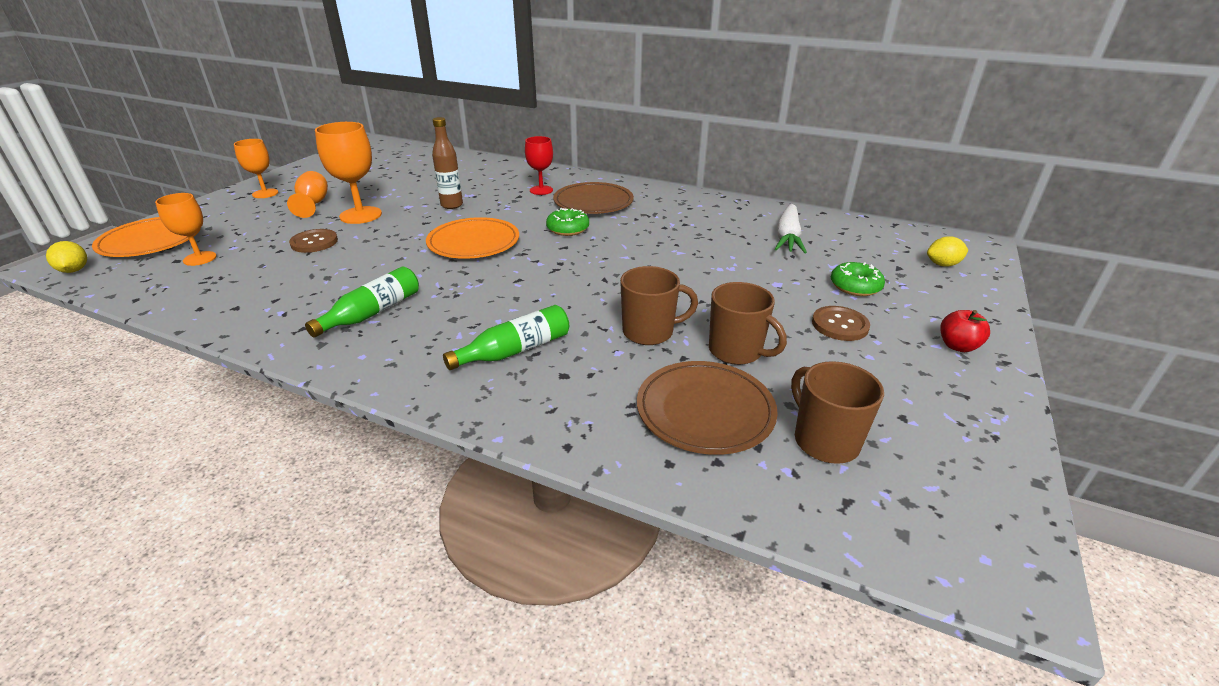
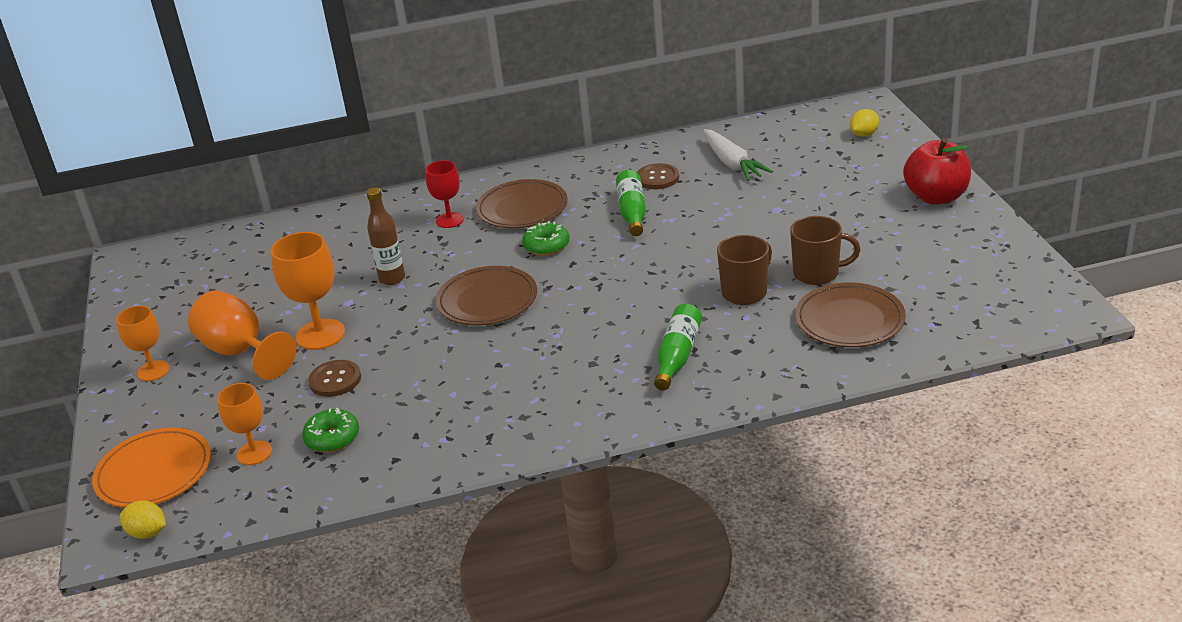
camera: 35 degrees left, 0 degrees up
orange goblet [287,171,328,218] -> orange goblet [188,290,296,380], size x1.57
green bottle [305,266,419,337] -> green bottle moved to [616,170,646,236]
orange plate [426,217,519,259] -> brown plate [436,266,537,325]
brown mug [791,361,884,464] -> none
brown button [812,306,870,341] -> brown button moved to [637,163,679,189]
green donut [831,262,885,296] -> green donut moved to [302,408,359,452]
red apple [940,310,990,352] -> red apple [903,138,971,205], size x1.89

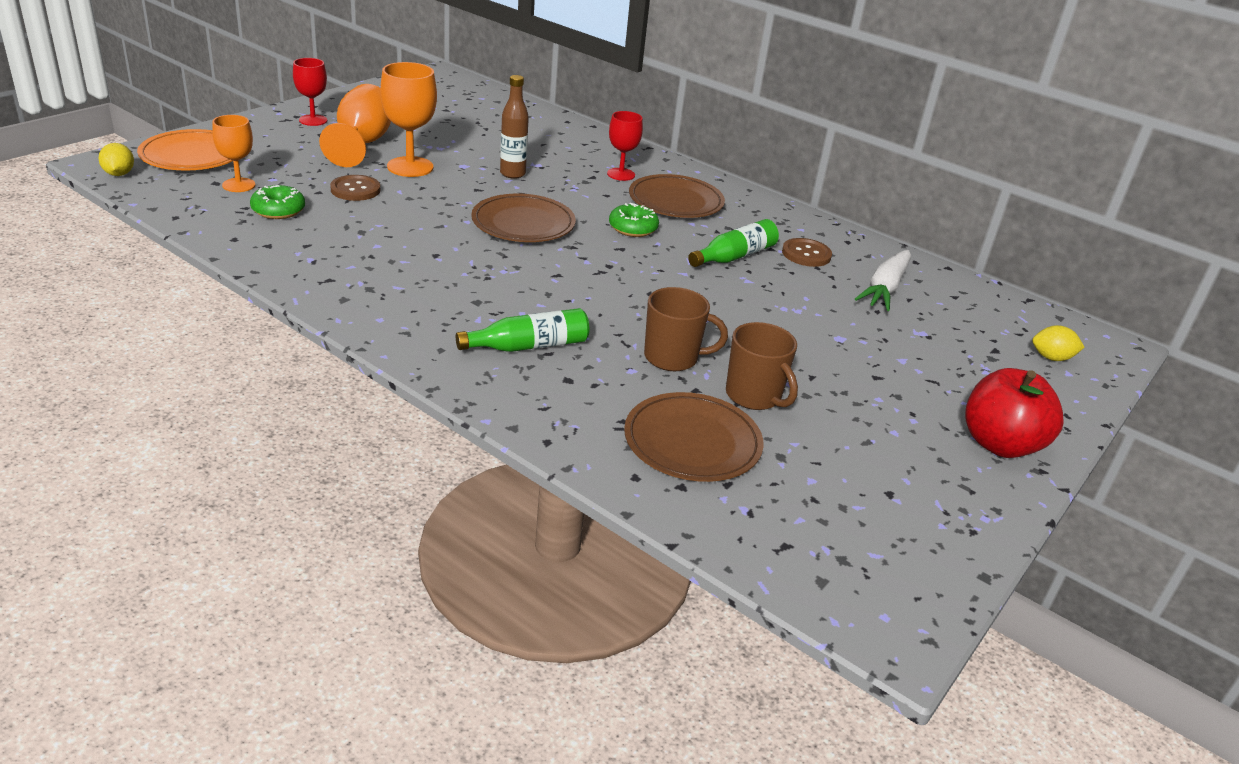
camera: 45 degrees right, 0 degrees up
orange goblet [116,306,170,381] -> red goblet [293,58,327,126]

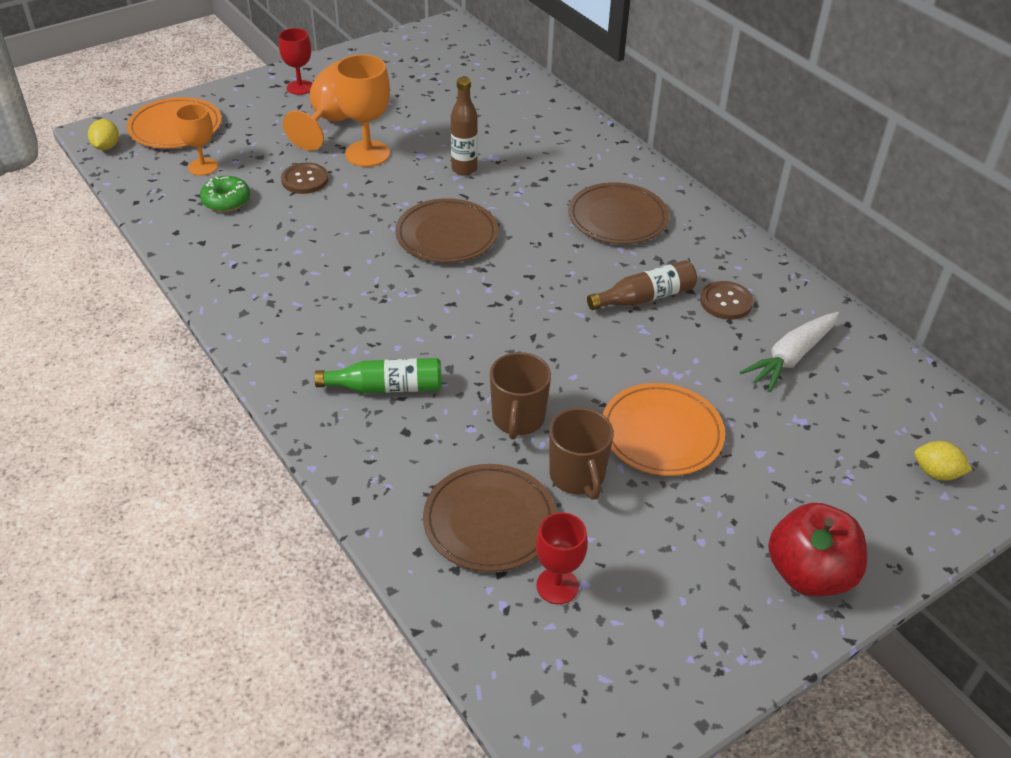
camera: 20 degrees right, 10 degrees up
red goblet [607,111,643,181] -> red goblet moved to [536,512,588,604]
green donut [609,203,659,237] -> none
brown mug [644,287,728,371] -> brown mug turned 75 degrees clockwise [490,352,551,440]
green bottle [688,219,779,267] -> brown bottle [587,260,697,310]
none -> orange plate [602,383,725,476]

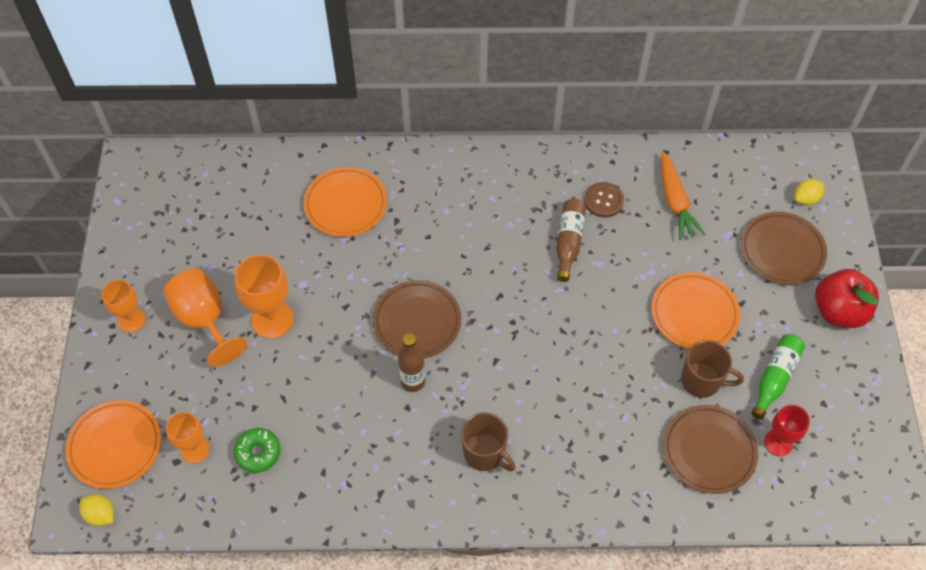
camera: 55 degrees left, 15 degrees up
red goblet [279,28,312,95] -> orange goblet [102,280,145,332]
brown button [281,163,328,194] -> none
green bottle [315,358,442,393] -> green bottle moved to [751,334,805,420]
brown bottle [451,77,478,175] -> brown bottle moved to [398,333,425,392]
brown mug [490,352,551,440] -> brown mug moved to [461,412,516,471]
brown plate [568,182,669,244] -> brown plate moved to [741,212,827,285]
white carrot [740,312,839,392] -> orange carrot [661,151,706,240]
none -> orange plate [304,167,387,237]

